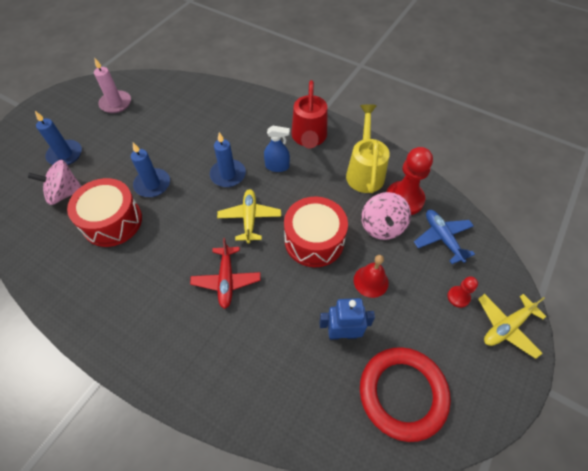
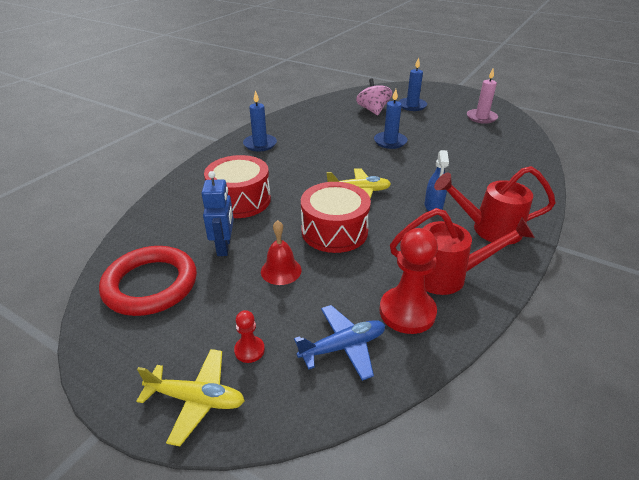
camera: 90 degrees right, 20 degrees down
red drum [67,178,142,247] -> red drum moved to [204,155,271,218]
red plane [190,238,261,309] -> none
blue candle [210,132,246,187] -> blue candle moved to [243,90,277,152]
yellow watering can [346,104,390,193] -> red watering can [390,208,535,295]
pink spinning top [361,192,411,240] -> none
yellow plane [478,294,547,359] -> yellow plane turned 135 degrees clockwise [137,349,245,446]

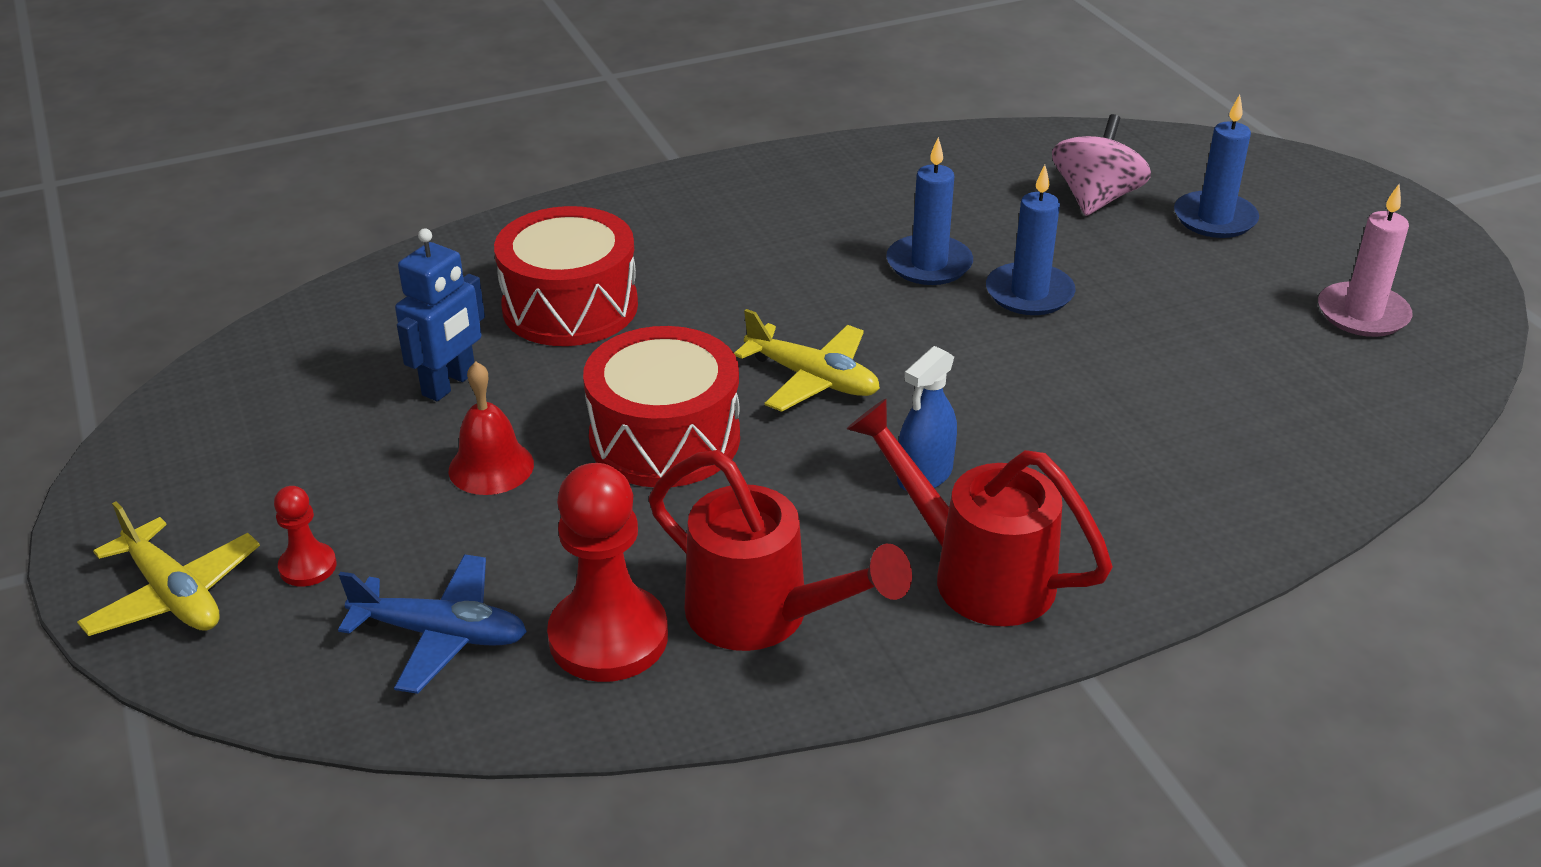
camera: 35 degrees right, 0 degrees up
red ring [99,246,197,316] -> none
blue candle [243,90,277,152] -> blue candle moved to [886,137,973,285]

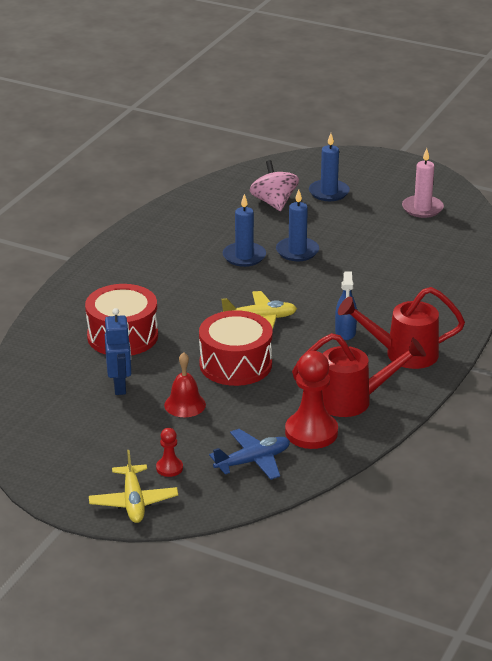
camera: 40 degrees left, 5 degrees down
yellow plane [77,501,260,636] -> yellow plane turned 75 degrees clockwise [89,450,178,523]

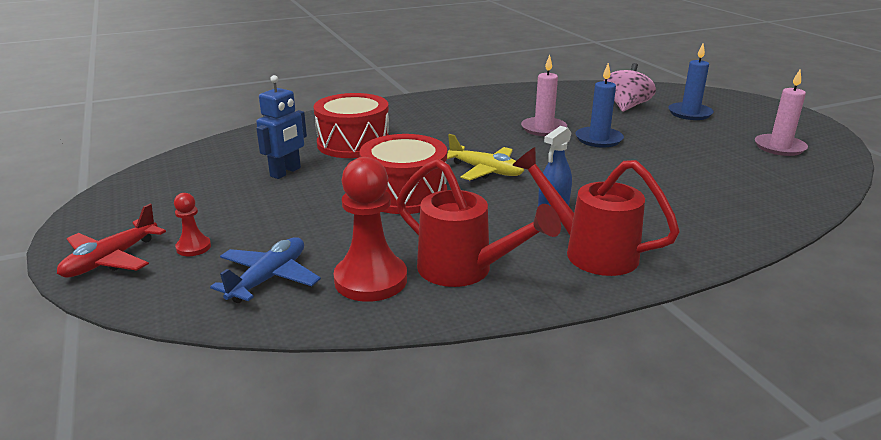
camera: 40 degrees right, 5 degrees down
yellow plane [89,450,178,523] -> red plane [57,204,166,277]
red bell [164,352,206,417] -> none
blue plane [209,429,290,480] -> blue plane turned 75 degrees counterclockwise [210,237,321,303]
blue candle [223,194,266,267] -> pink candle [521,55,567,136]

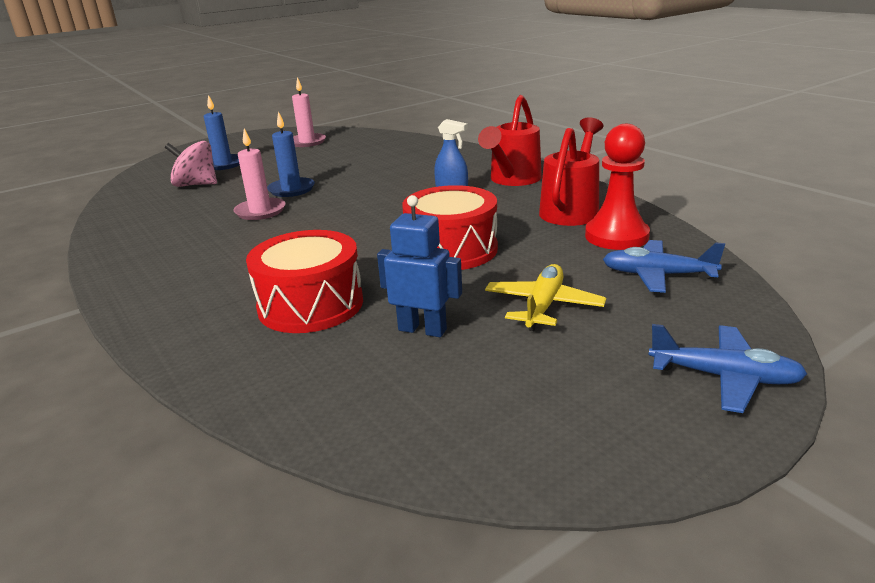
camera: 100 degrees left, 0 degrees up
red plane [57,204,166,277] -> blue plane [649,324,807,413]
red pawn [174,193,211,256] -> none
yellow plane [447,134,524,180] -> yellow plane moved to [485,264,606,331]

